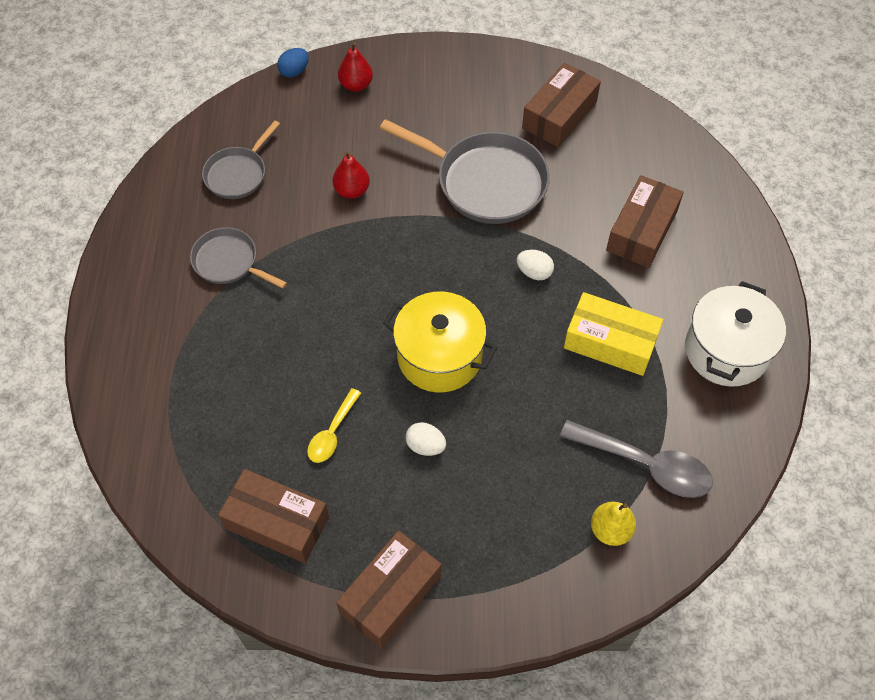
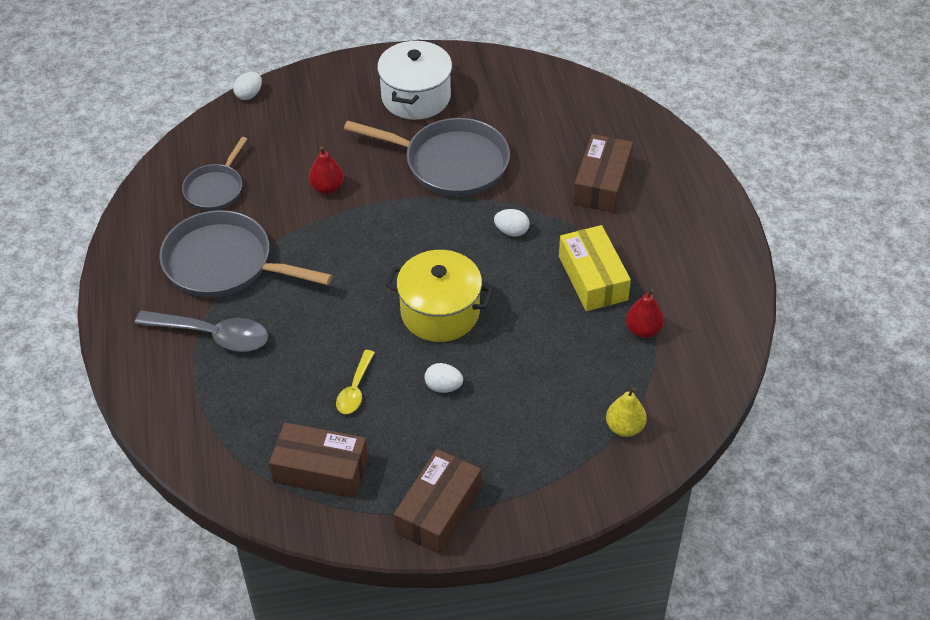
camera: 10 degrees left, 10 degrees down
grey pan [190,227,287,288] -> grey pan [159,210,332,298], size x1.74
blue egg [277,48,309,78] -> white egg [233,72,262,100]
red pear [338,42,373,92] -> red pear moved to [626,289,664,338]
brown box [522,63,601,147] -> none
grey spoon [560,420,713,498] -> grey spoon moved to [135,311,268,352]
yellow box [564,292,663,376] -> yellow box turned 60 degrees clockwise [559,225,631,311]
white pot [685,281,786,387] -> white pot moved to [377,39,452,120]

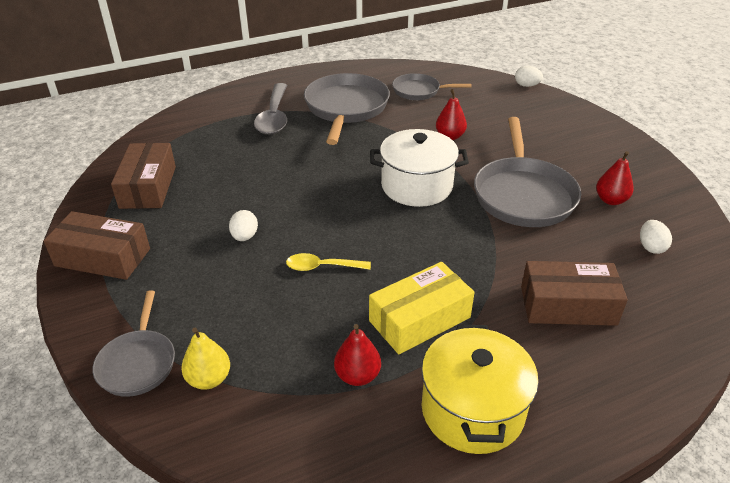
camera: 75 degrees right, 10 degrees down
yellow spoon [336,350,375,414] -> yellow spoon moved to [286,253,371,271]
white pot [377,39,452,120] -> white pot moved to [370,129,469,207]
yellow pot [386,250,494,342] -> yellow pot moved to [421,324,539,454]
white egg [494,209,530,237] -> white egg moved to [640,220,672,254]
none -> grey pan [92,290,175,397]
none -> red pear [596,151,634,205]

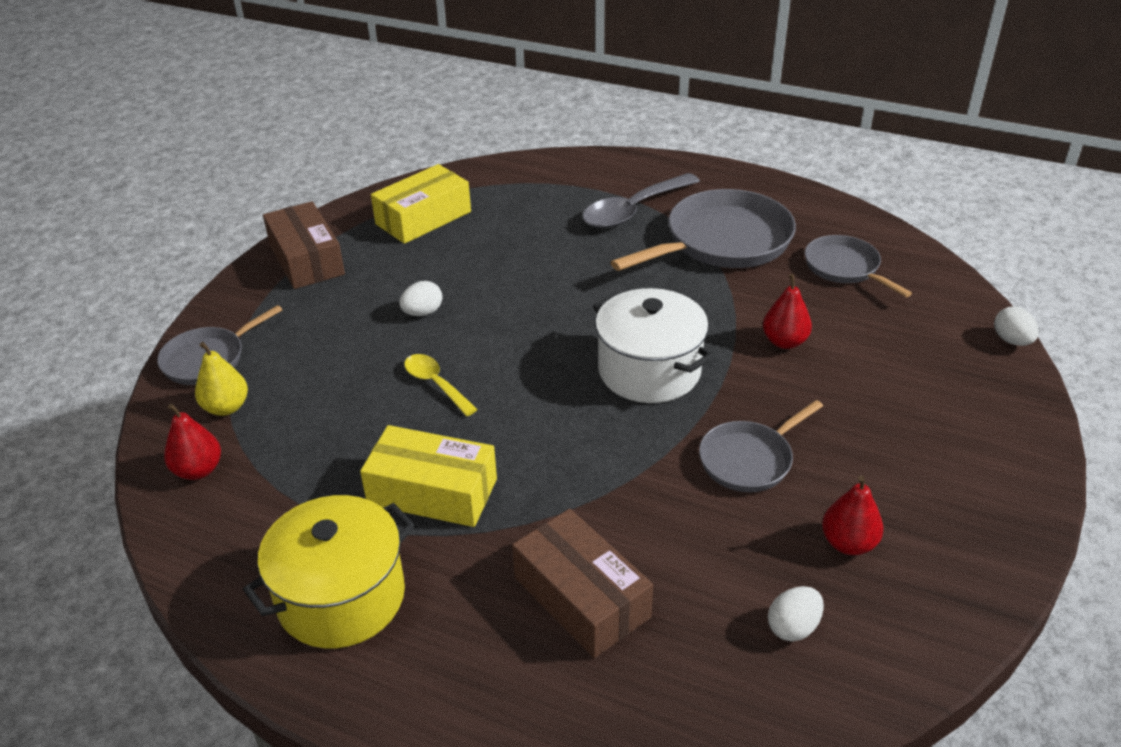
camera: 50 degrees right, 0 degrees up
brown box [111,143,176,209] -> yellow box [371,164,471,244]
red pear [334,324,381,386] -> red pear moved to [164,403,221,480]
grey pan [474,117,581,227] -> grey pan [699,400,823,492], size x0.57

